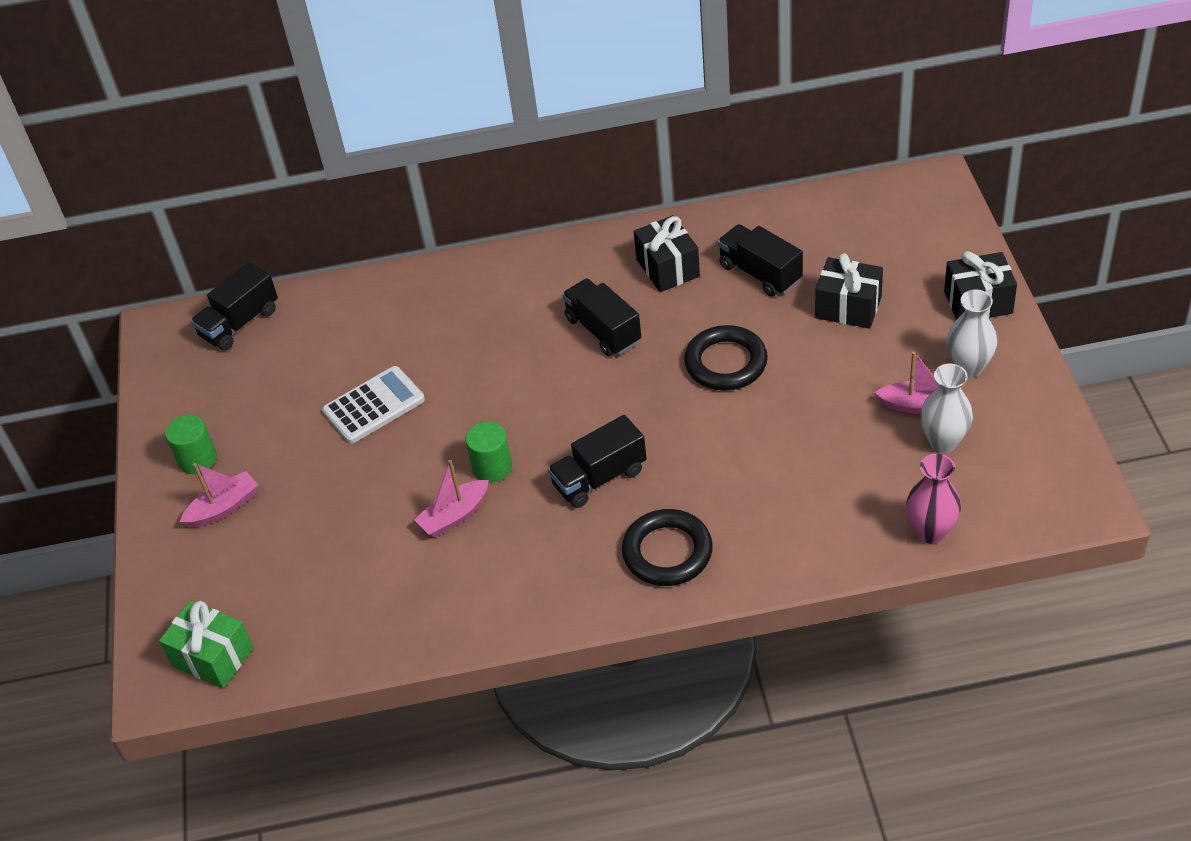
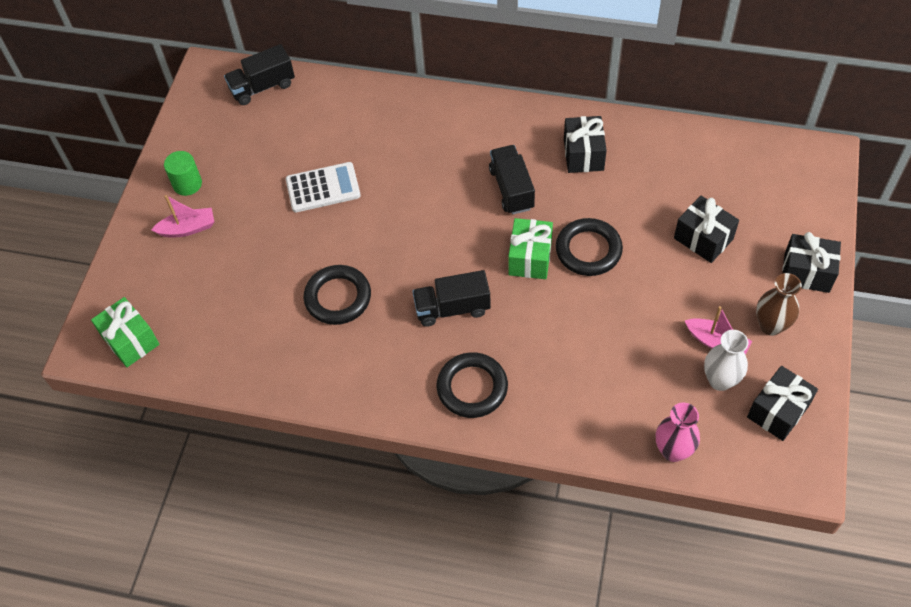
camera: 20 degrees right, 10 degrees up
pink boat [414,460,489,537] -> black ring [304,265,371,325]
green cylinder [466,421,512,483] -> none
black truck [718,224,803,297] -> none
white vase [946,290,997,378] -> brown vase [756,273,802,336]
none -> green gift [508,218,553,279]
none -> black gift [747,366,818,441]

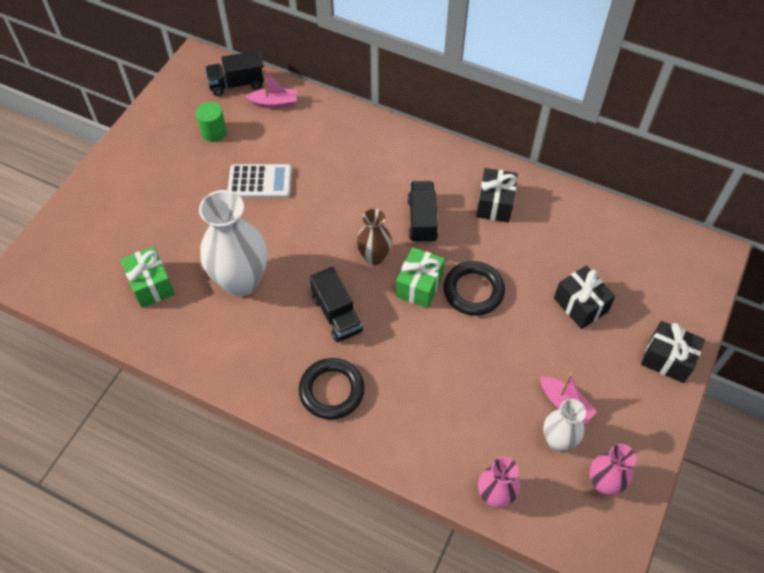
camera: 10 degrees right, 0 degrees up
green gift [91,297,160,367] -> green gift moved to [120,246,175,308]
pink boat [151,195,214,237] -> pink boat moved to [245,68,297,108]
green cylinder [164,151,202,196] -> green cylinder moved to [196,102,227,142]
black ring [304,265,371,325] -> white vase [199,190,267,296]
black truck [412,270,491,327] -> black truck turned 120 degrees counterclockwise [310,267,363,342]
black gift [747,366,818,441] -> pink vase [590,444,636,495]
brown vase [756,273,802,336] -> brown vase moved to [356,209,392,265]

